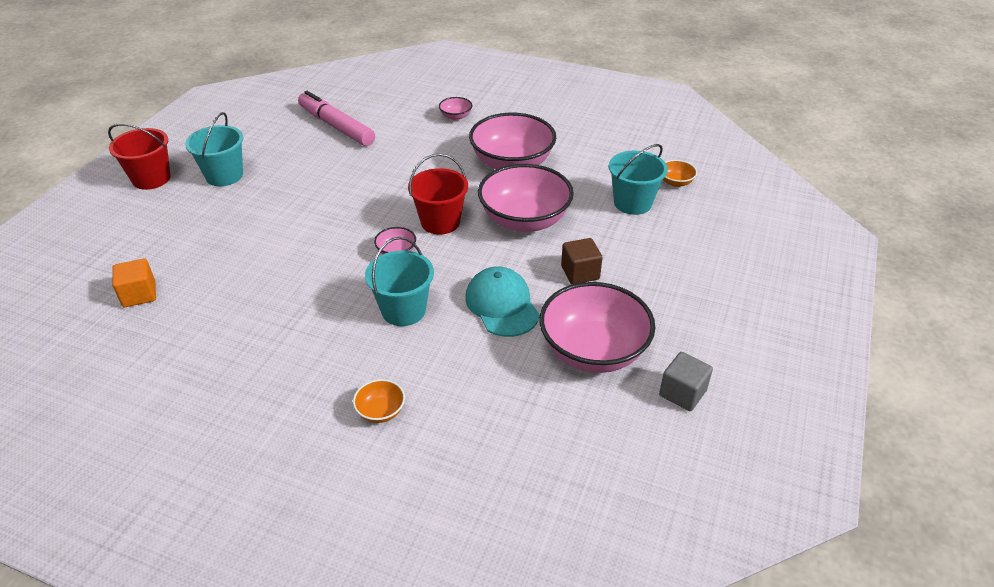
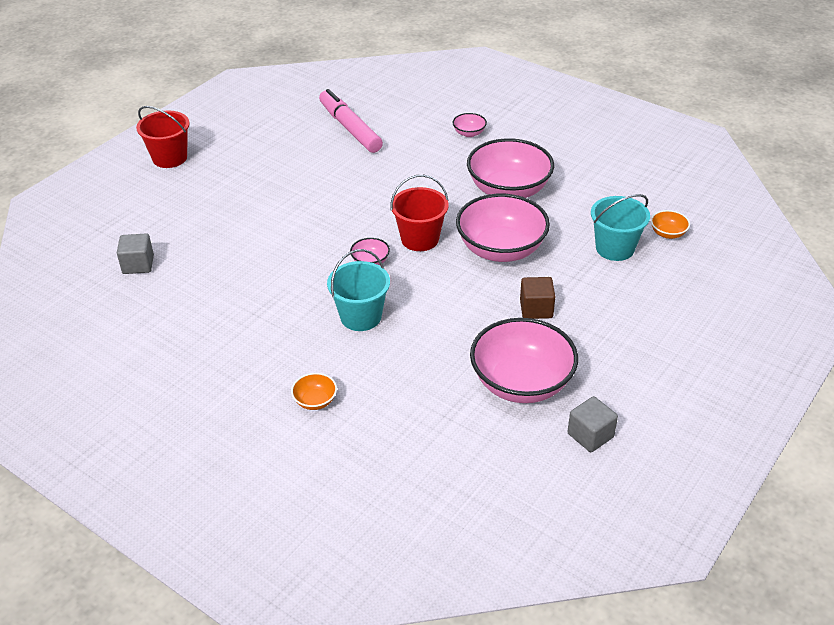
camera: 15 degrees right, 0 degrees up
orange cube [112,259,156,307] -> grey cube [117,233,154,274]
turquoise bucket [185,112,243,186] -> none
turquoise cap [465,267,540,337] -> none

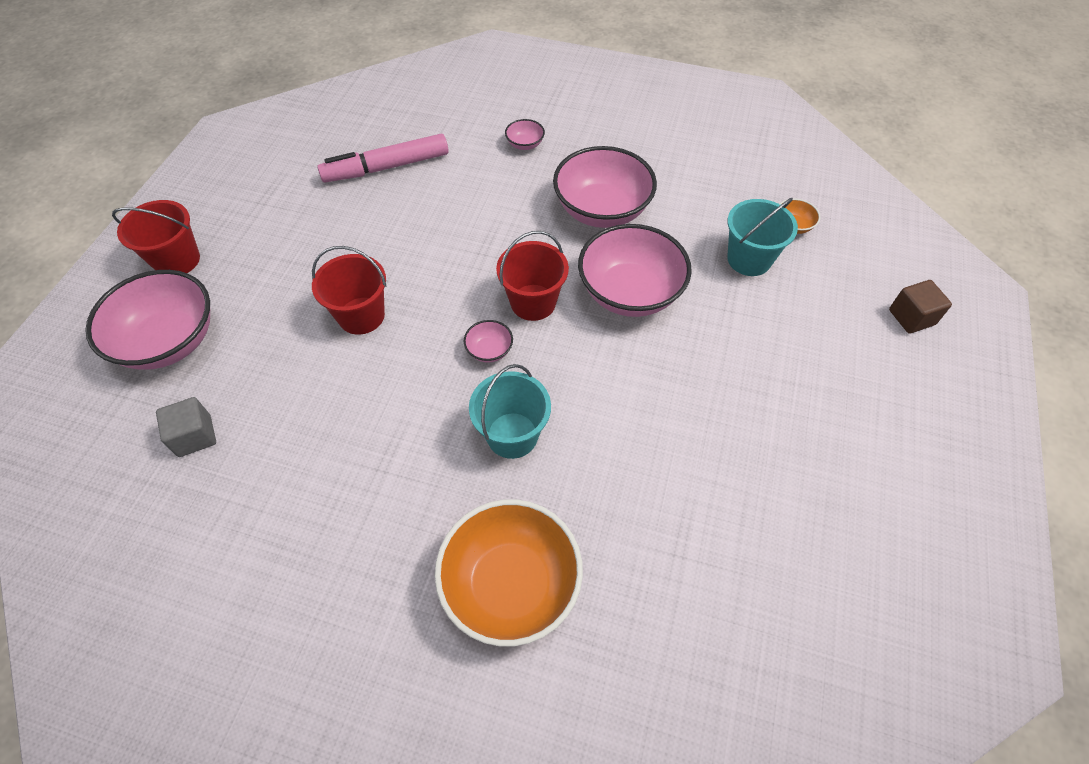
camera: 20 degrees left, 15 degrees up
orange bowl [291,373,337,410] -> orange bowl [435,499,583,646], size x2.34
pink marker [319,89,383,153] -> pink marker turned 60 degrees counterclockwise [317,134,449,182]
pink bowl [470,318,578,403] -> pink bowl moved to [85,270,210,370]
brown cube [520,277,555,319] -> brown cube moved to [889,280,952,334]
grey cube [567,396,618,452] -> none
none -> red bucket [312,246,386,335]

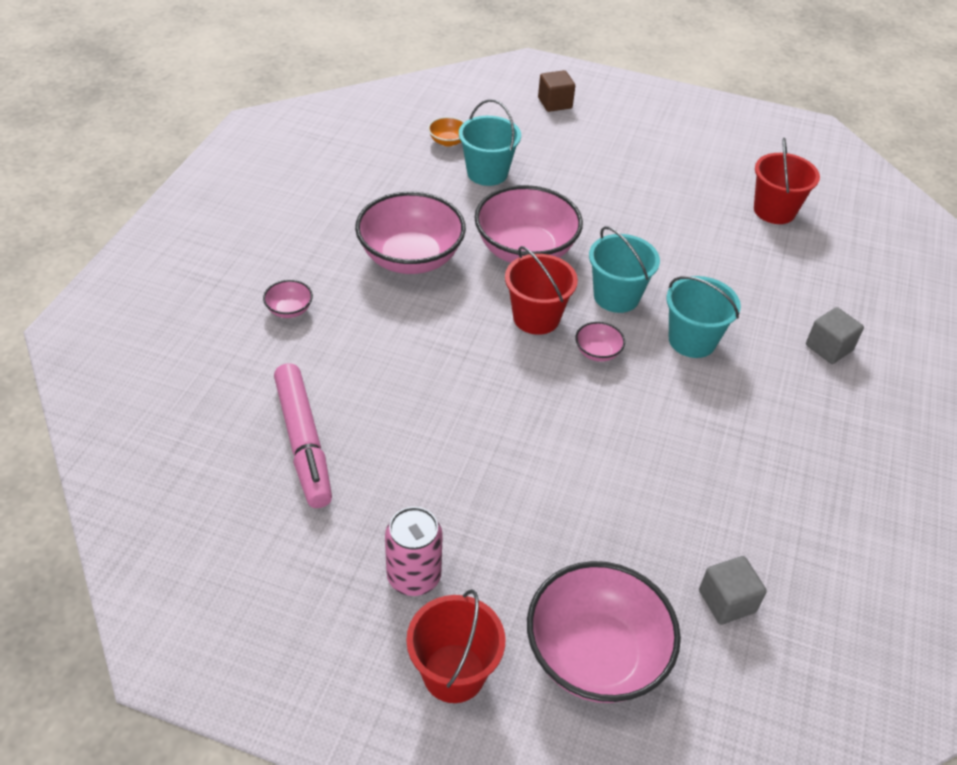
camera: 90 degrees left, 10 degrees down
red bucket [312,246,386,335] -> red bucket moved to [754,138,820,224]
orange bowl [435,499,583,646] -> grey cube [806,307,864,364]
none -> pink can [385,507,443,596]
none -> turquoise bucket [589,226,660,313]

